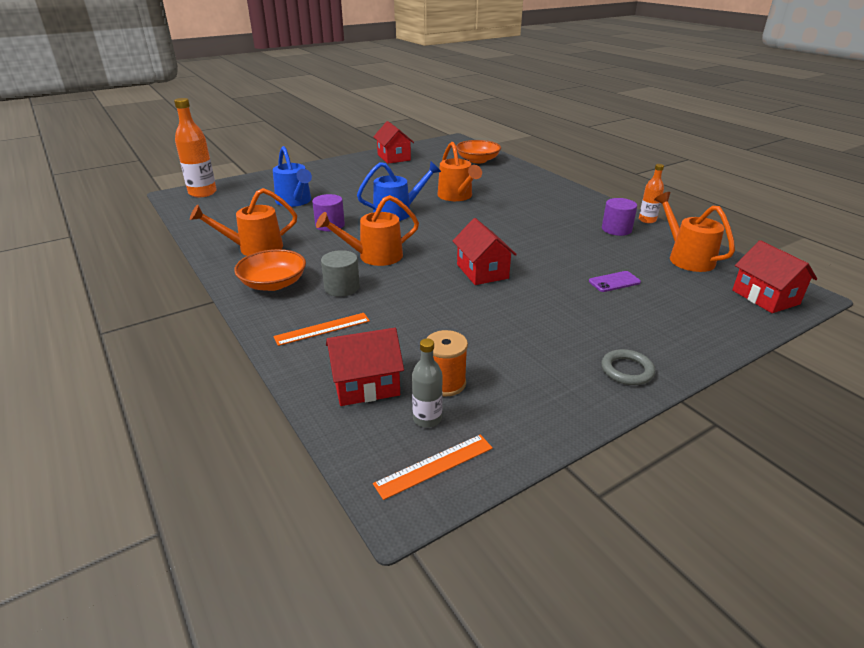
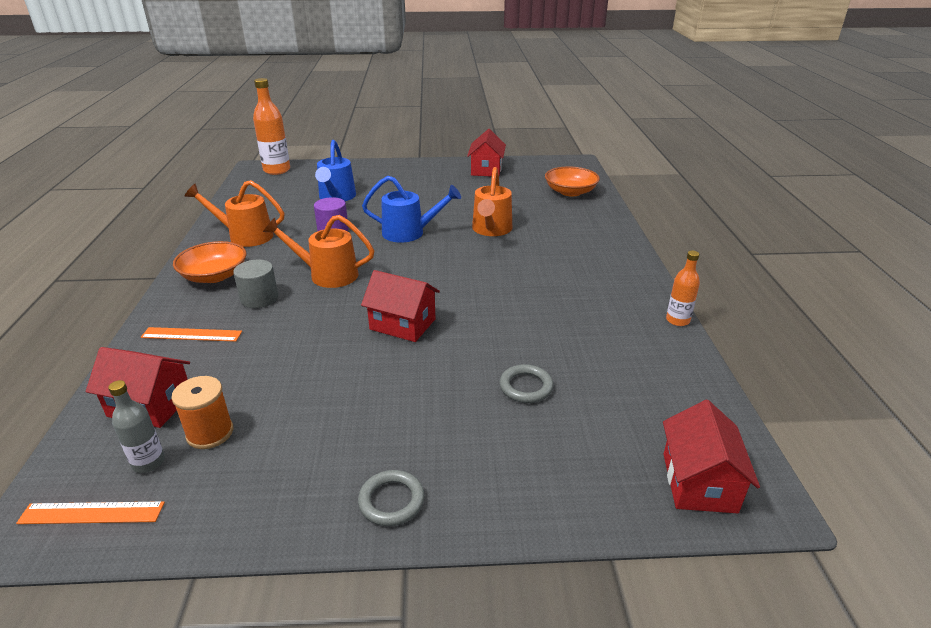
camera: 30 degrees right, 0 degrees up
red house [453,218,517,285] -> red house turned 75 degrees counterclockwise [361,270,440,342]
purple phone [589,271,641,292] -> grey ring [500,364,553,403]
purple cylinder [602,198,637,236] -> none
orange watering can [654,192,735,272] -> none

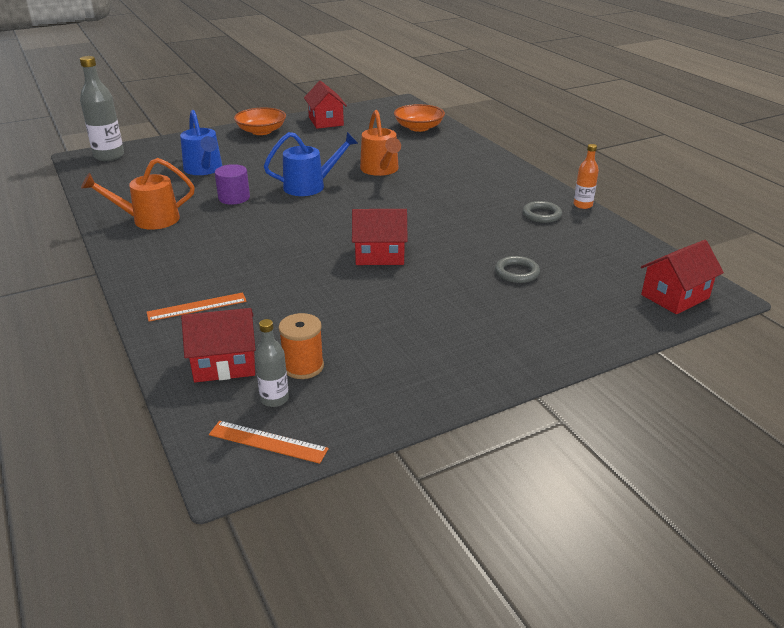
camera: 25 degrees left, 0 degrees up
orange ruler [16,501,165,524] -> orange ruler turned 45 degrees clockwise [209,421,329,464]
orange bowl [173,241,247,283] -> orange bowl moved to [234,107,286,135]
grey cylinder [233,260,278,308] -> none
orange bottle [253,78,290,175] -> grey bottle [80,56,124,161]
orange watering can [263,215,374,288] -> none
grey ring [358,470,425,526] -> grey ring moved to [523,201,562,223]
red house [663,400,760,513] -> red house turned 75 degrees clockwise [641,240,724,314]

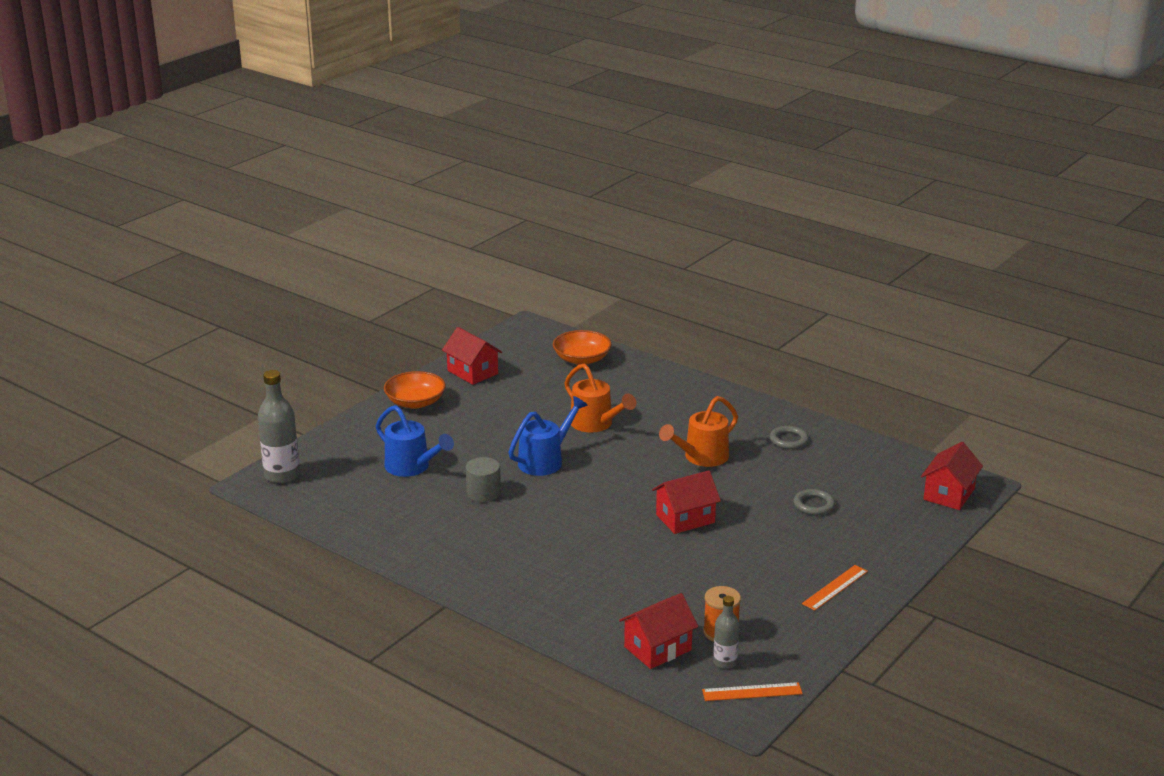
camera: 25 degrees left, 5 degrees down
orange watering can [81,158,195,230] -> orange watering can moved to [659,396,738,467]
orange ruler [147,292,247,322] -> orange ruler moved to [802,565,868,611]
purple cylinder [215,164,250,204] -> grey cylinder [466,457,501,502]
orange bottle [574,144,599,209] -> none

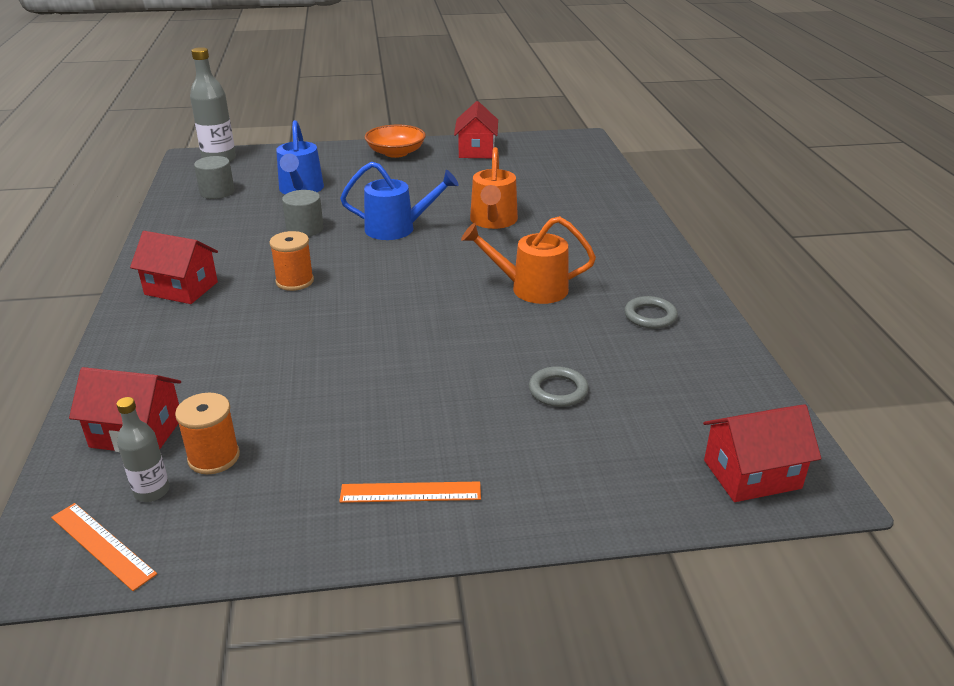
camera: 45 degrees right, 5 degrees up
orange bowl [553,330,611,365] -> none
red house [652,470,721,534] -> red house moved to [130,231,218,304]
none -> grey cylinder [194,156,235,199]
none -> orange spool [269,231,314,291]

